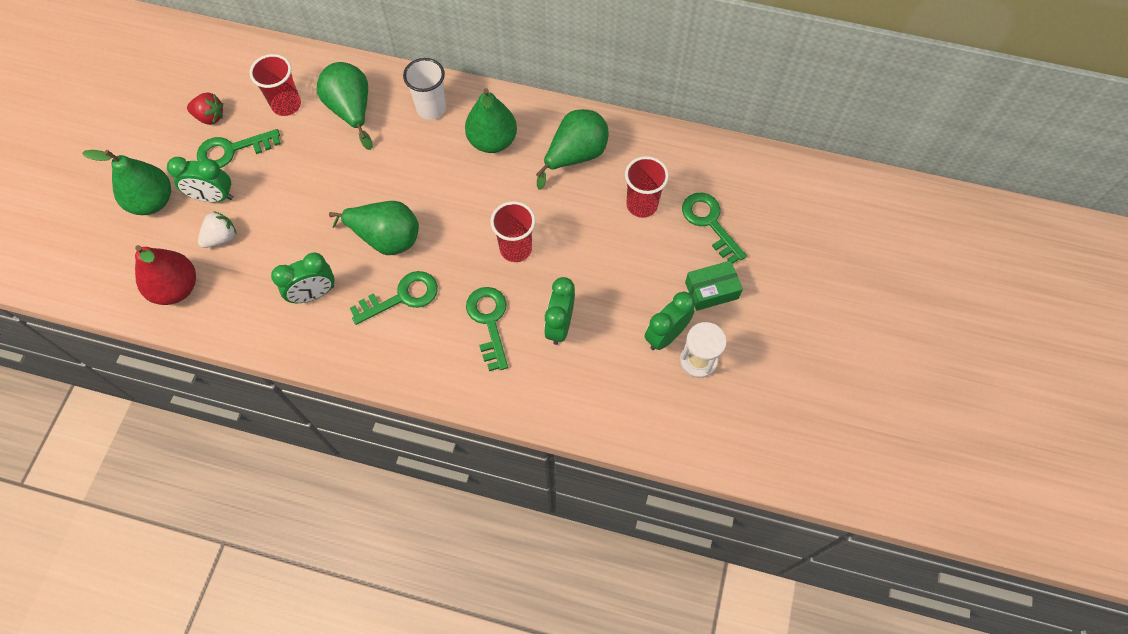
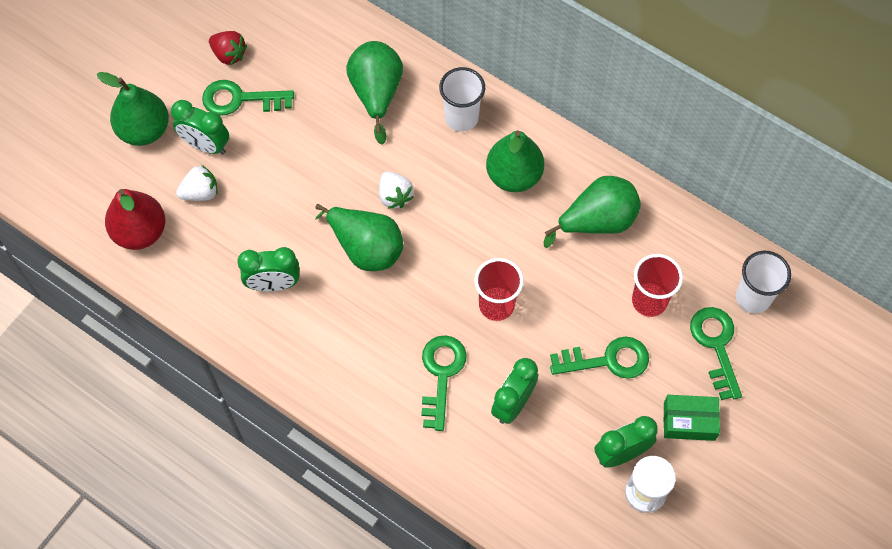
camera: 20 degrees right, 0 degrees up
red cup [250,54,301,116] -> none
green key [350,271,438,325] -> green key moved to [550,336,649,379]
none -> white strawberry [379,171,414,209]
none -> white cup [736,251,791,314]

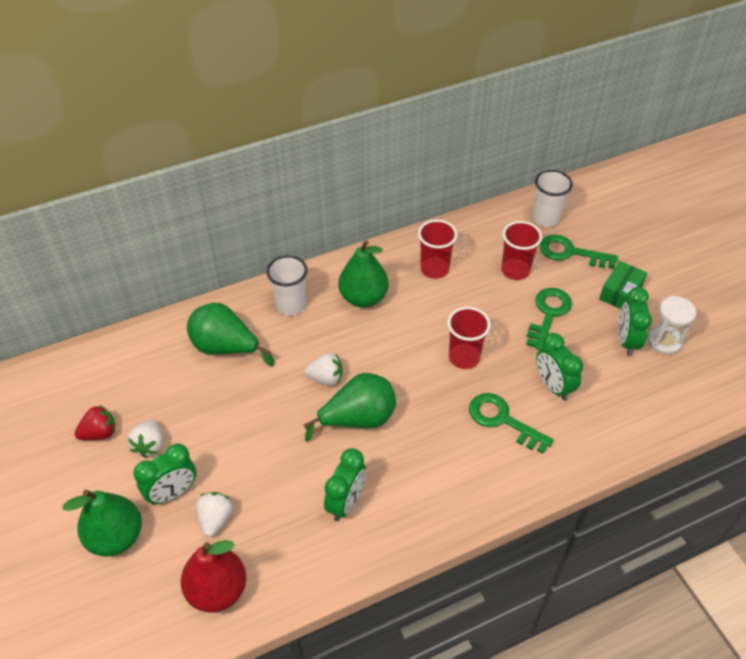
camera: 60 degrees left, 15 degrees down
green key [202,80,294,116] -> white strawberry [128,419,163,458]
green pear [543,176,641,248] -> red cup [418,220,457,279]

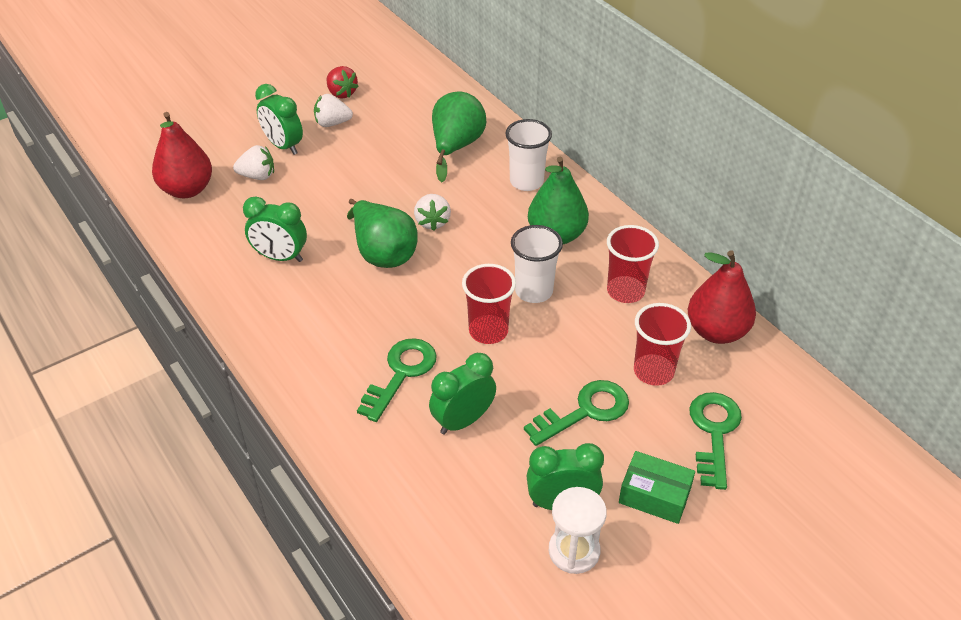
camera: 80 degrees right, 5 degrees down
green pear [62,490,142,557] -> none
green key [526,288,572,350] -> green key turned 45 degrees counterclockwise [524,380,629,446]
white cup [532,170,573,227] -> white cup moved to [511,225,563,303]
none -> red pear [688,251,756,344]

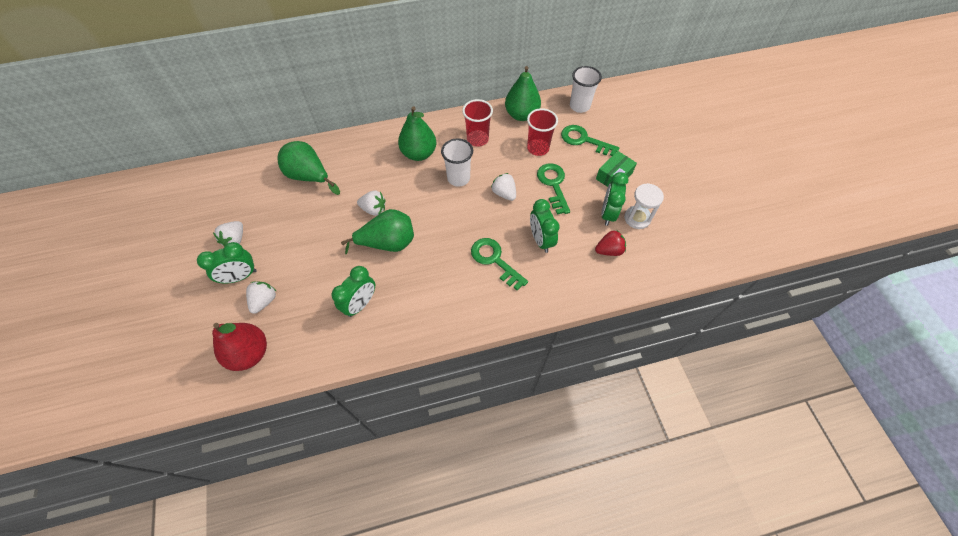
camera: 70 degrees left, 15 degrees up
red strawberry [326,66,359,99] -> red strawberry moved to [595,230,626,256]
red cup [462,264,516,344] -> none
white cup [505,119,552,191] -> white cup moved to [570,66,602,113]
red pear [688,251,756,344] -> green pear [505,66,541,121]
none -> white strawberry [491,173,516,201]

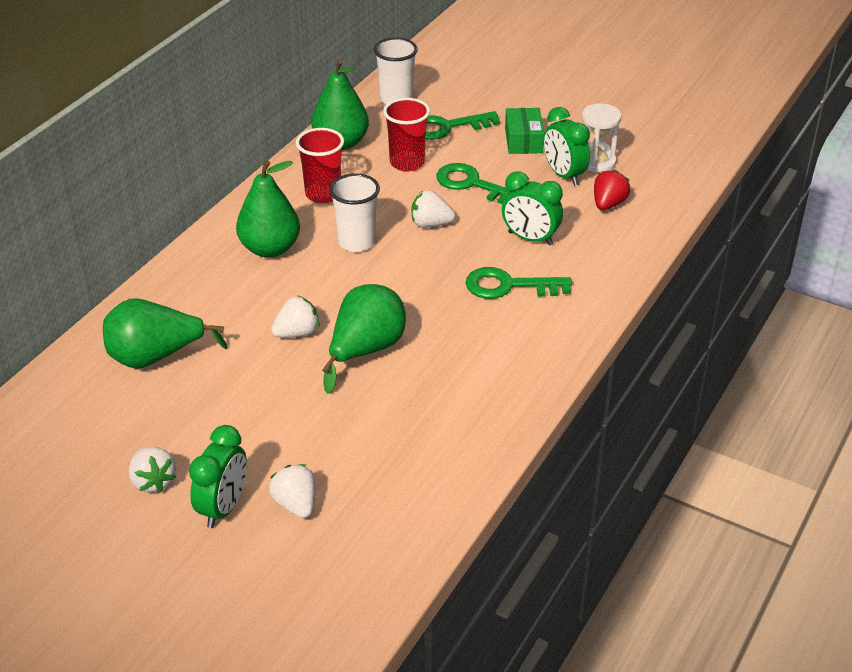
camera: 45 degrees left, 20 degrees down
red pear [212,323,267,371] -> none
green clock [332,266,375,317] -> none

